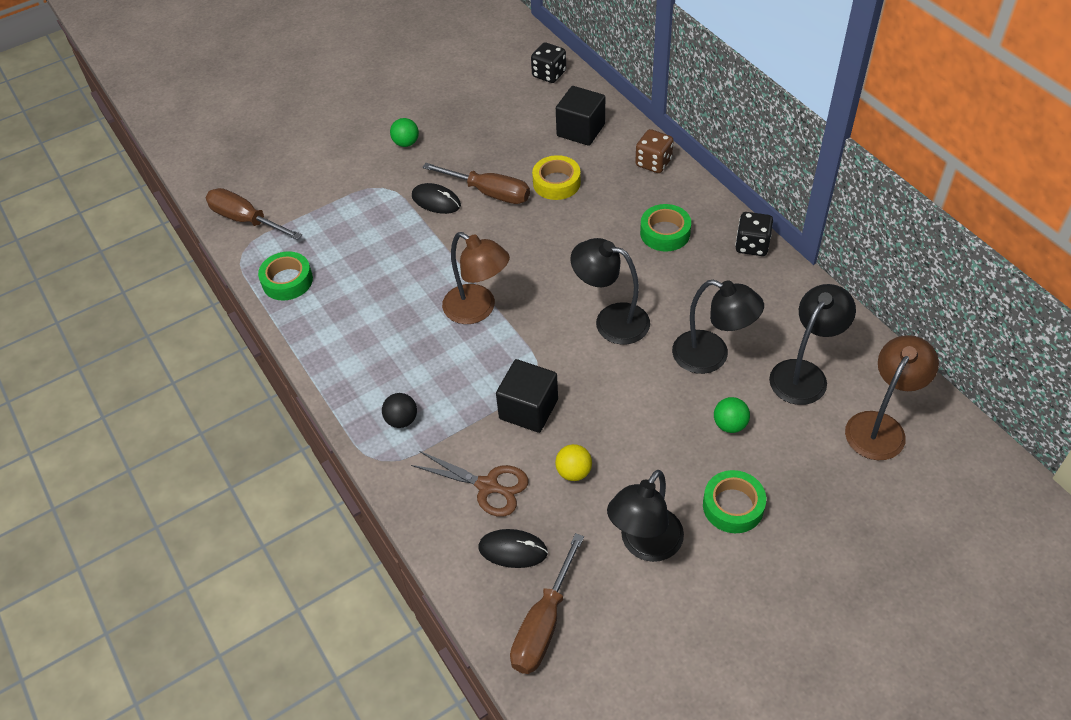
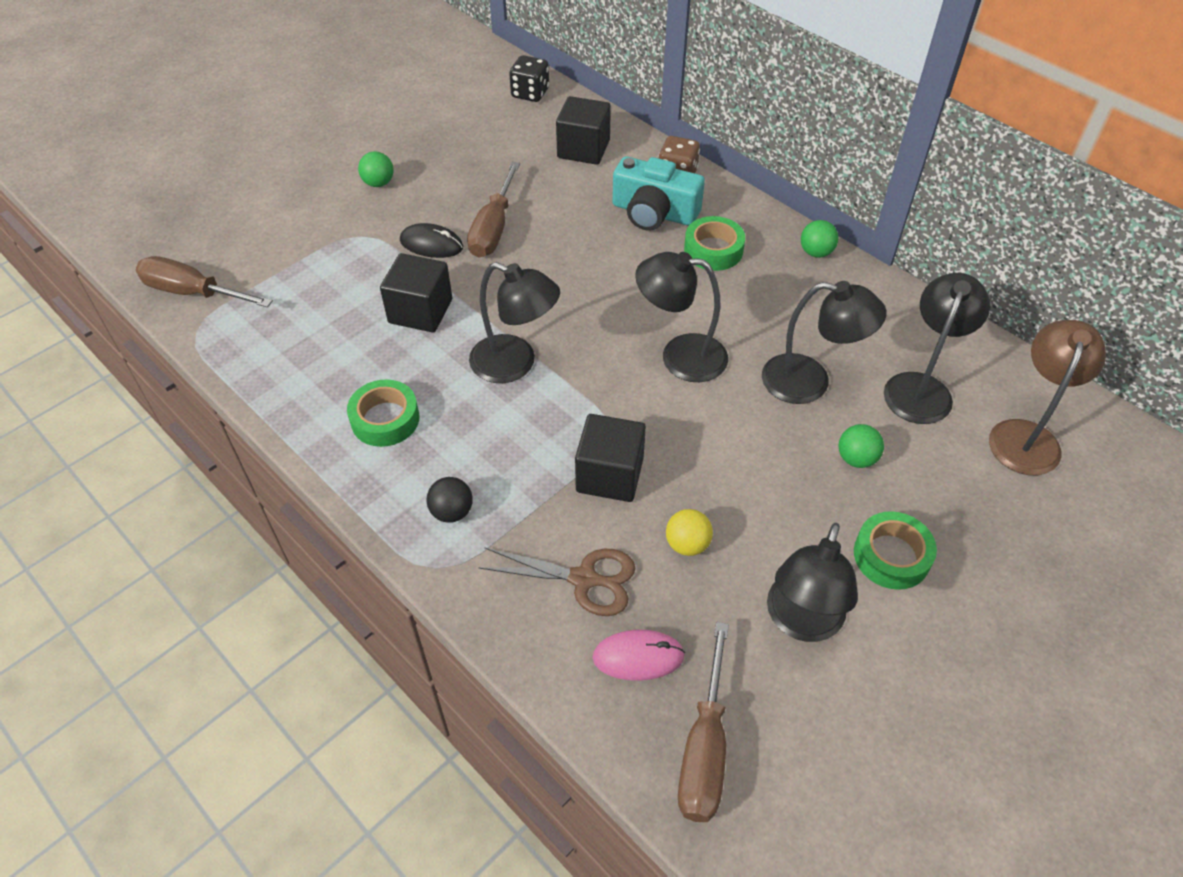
camera: 15 degrees left, 0 degrees up
green tape [258,251,313,301] -> green tape moved to [347,380,419,447]
brown screwdriver [422,163,530,204] -> brown screwdriver turned 90 degrees clockwise [467,162,520,258]
brown lamp [442,232,510,324] -> black lamp [469,262,560,383]
black mouse [478,529,548,568] -> pink mouse [592,629,685,681]
yellow tape [532,155,581,200] -> none
black dice [735,212,773,256] -> green ball [801,220,839,258]
none -> black cube [380,253,452,332]
none -> turquoise camera [613,157,705,231]

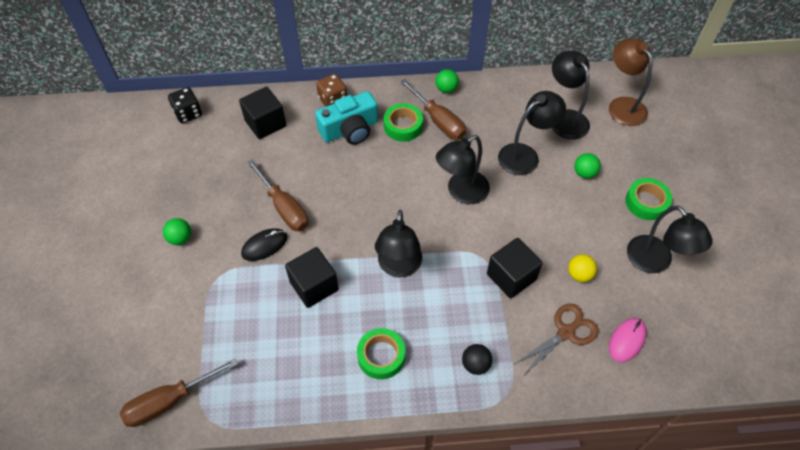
camera: 50 degrees left, 5 degrees up
black lamp [469,262,560,383] -> black lamp turned 120 degrees clockwise [375,210,422,277]
brown screwdriver [678,622,729,822] -> brown screwdriver moved to [400,79,466,140]

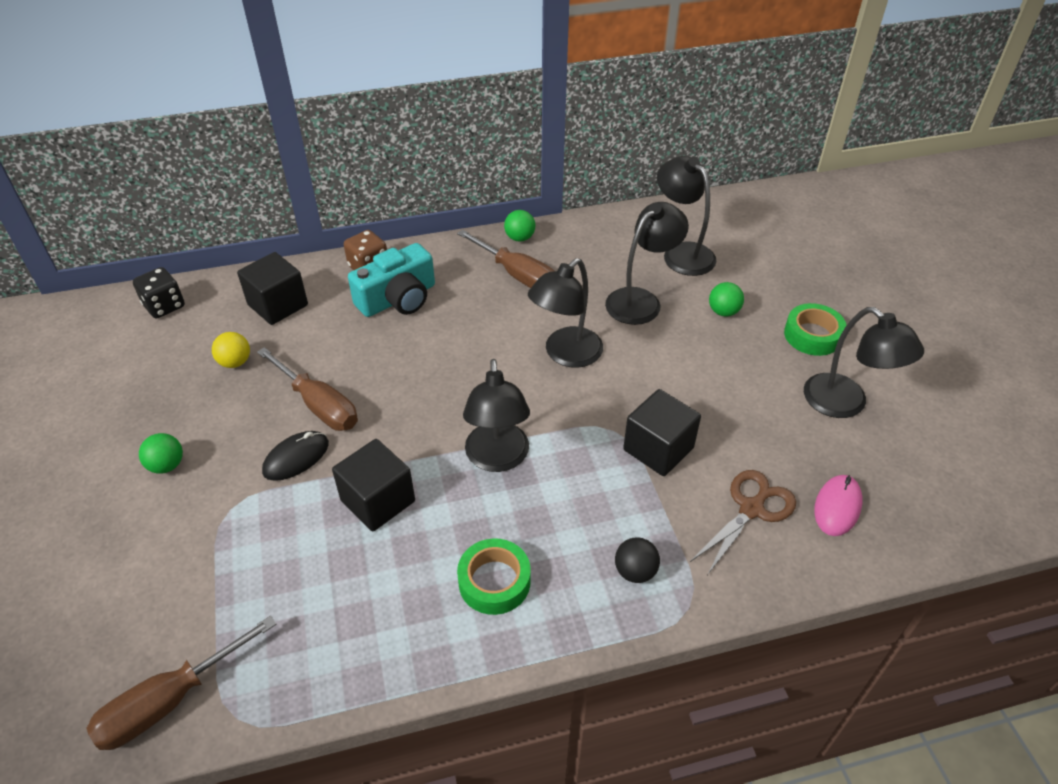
camera: 10 degrees left, 10 degrees down
green tape [384,103,423,142] -> none
yellow ball [568,254,597,282] -> yellow ball moved to [212,332,250,368]
brown lamp [609,38,653,126] -> none

